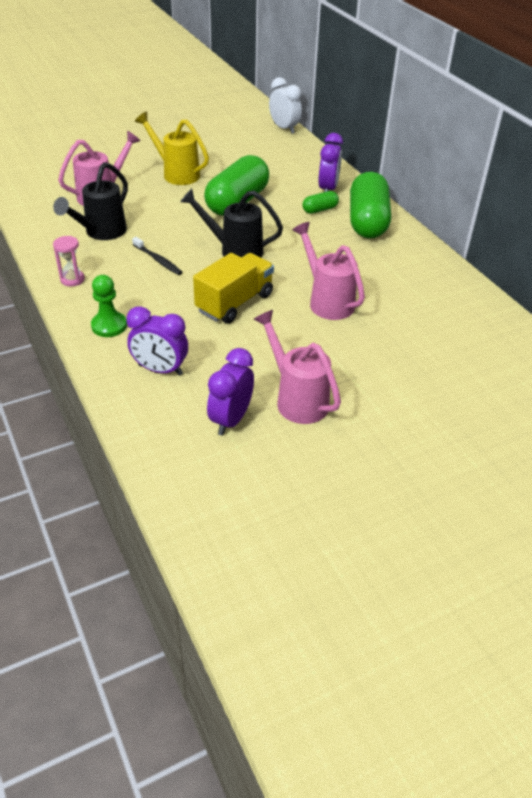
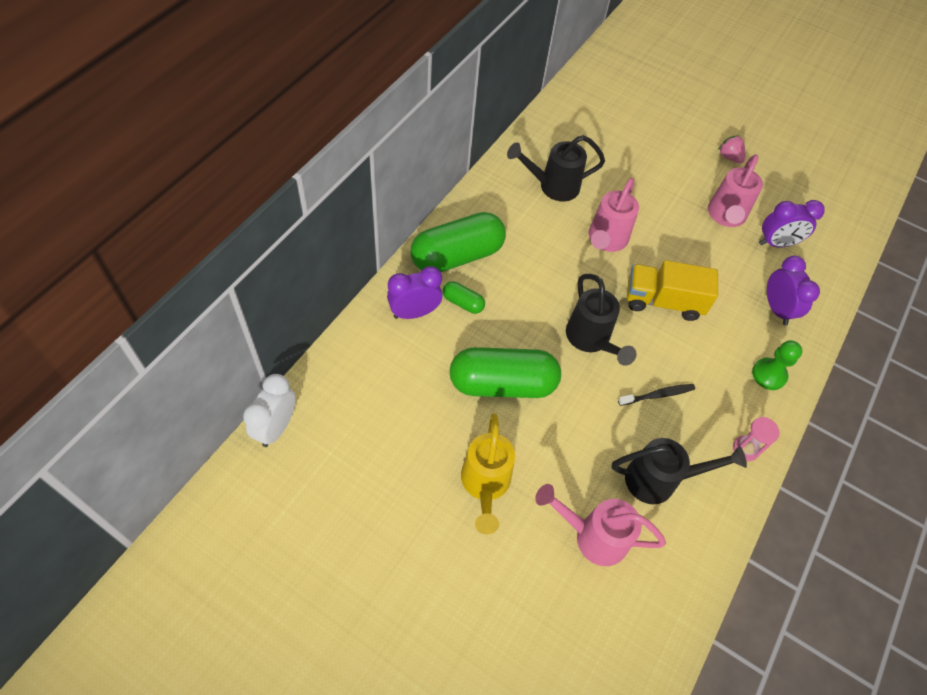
camera: 125 degrees left, 15 degrees up
black toothbrush [132,237,183,275] -> black toothbrush turned 60 degrees clockwise [618,384,695,406]
none -> black watering can [507,135,605,201]
none -> pink strawberry [718,135,745,164]

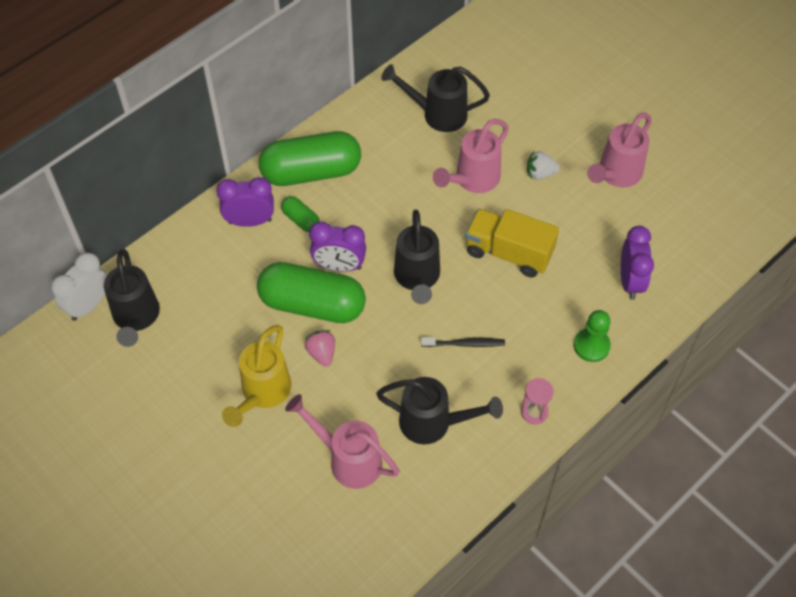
camera: 20 degrees right, 0 degrees up
pink strawberry [718,135,745,164] -> pink strawberry moved to [305,330,335,366]
purple clock [759,200,825,247] -> purple clock moved to [309,222,366,272]
none -> black watering can [104,249,160,347]
none -> white strawberry [527,151,560,180]

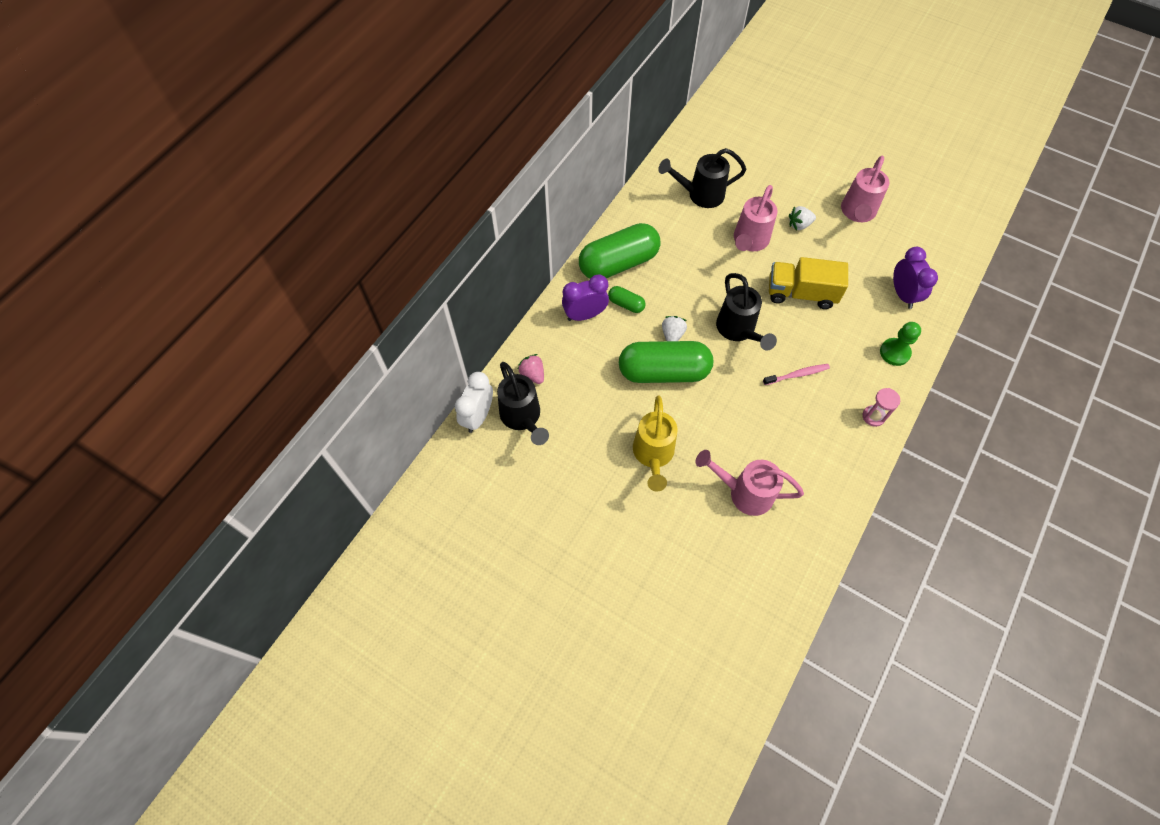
camera: 15 degrees left, 5 degrees up
pink strawberry [305,330,335,366] -> pink strawberry moved to [517,354,544,384]
purple clock [309,222,366,272] -> white strawberry [662,316,687,341]
black watering can [376,377,503,444] -> none
black toothbrush [421,337,505,347] -> pink toothbrush [763,364,830,385]

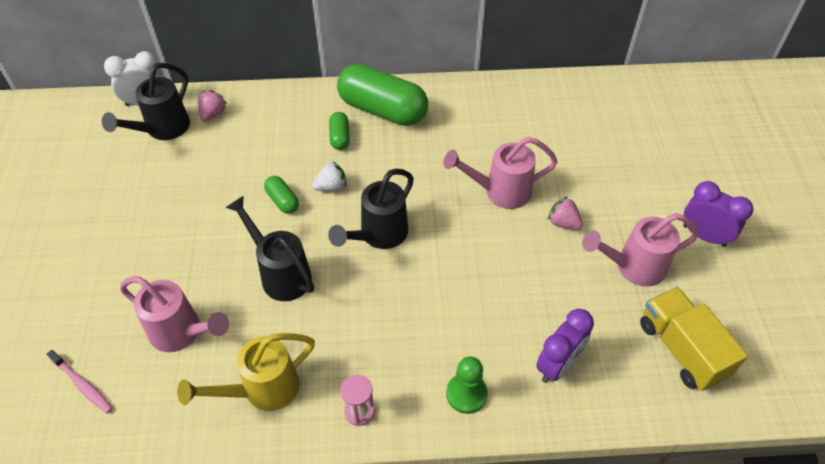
camera: 55 degrees right, 10 degrees down
purple clock [562,274,609,321] -> purple clock moved to [683,181,753,247]
green capsule [619,341,713,383] -> green capsule [264,176,299,214], size x0.45
yellow watering can [633,395,678,491] -> yellow watering can moved to [177,333,315,411]
black watering can [658,148,747,208] -> black watering can moved to [225,196,314,301]
pink watering can [695,450,804,516] -> pink watering can turned 135 degrees clockwise [120,276,229,352]
pink toothbrush [763,364,830,385] -> pink toothbrush moved to [47,350,113,414]
yellow truck [769,257,848,309] -> yellow truck moved to [640,287,748,391]
white strawberry [789,206,816,230] -> pink strawberry [548,197,583,230]

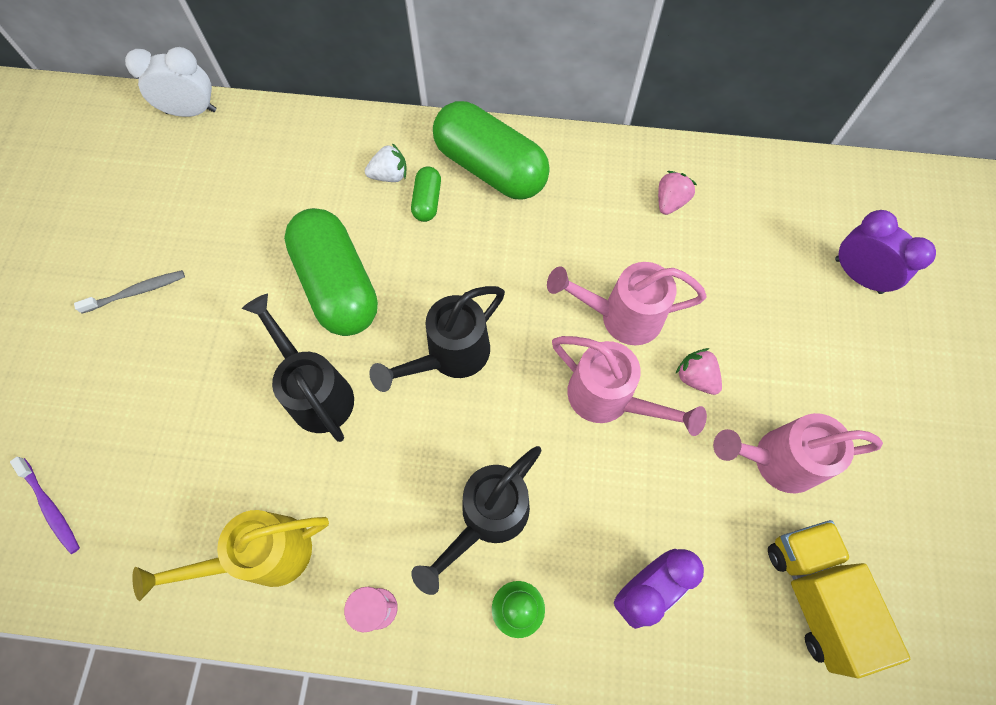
camera: 10 degrees right, 15 degrees up
pink toothbrush [47,350,113,414] -> purple toothbrush [10,457,80,554]
black watering can [102,63,190,140] -> black watering can moved to [411,446,542,595]
pink watering can [120,276,229,352] -> pink watering can moved to [552,336,707,436]
pink strawberry [198,90,227,121] -> pink strawberry moved to [658,171,697,215]
green capsule [264,176,299,214] -> green capsule [284,208,378,336], size x2.23
white strawberry [312,161,347,191] -> white strawberry moved to [365,143,407,182]
purple clock [683,181,753,247] -> purple clock moved to [835,210,936,294]
none -> grey toothbrush [74,270,185,314]

